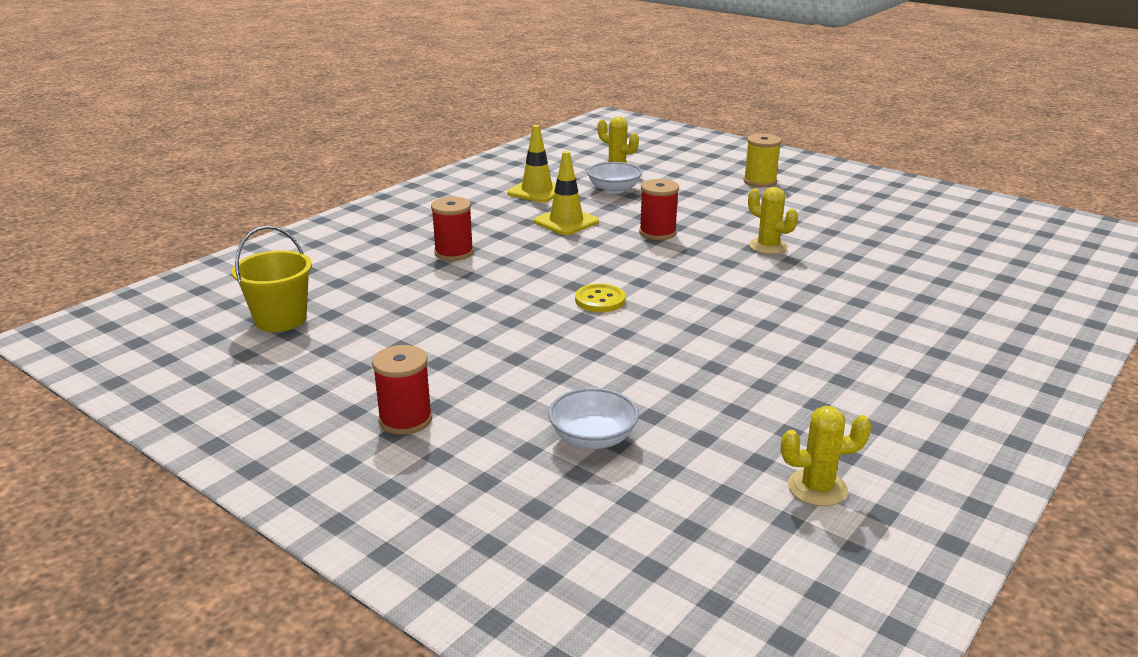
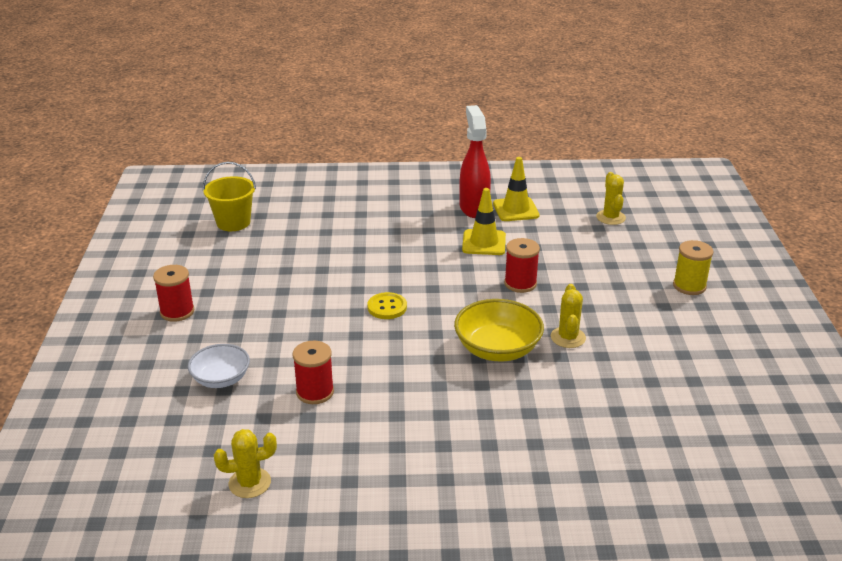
camera: 50 degrees right, 5 degrees up
red spool [431,197,474,261] -> red spool moved to [293,341,334,404]
white bowl [587,162,642,194] -> none
yellow cactus [781,406,872,506] -> yellow cactus turned 60 degrees counterclockwise [214,429,277,498]
none -> yellow bowl [454,299,544,362]
none -> red spray bottle [459,105,491,218]

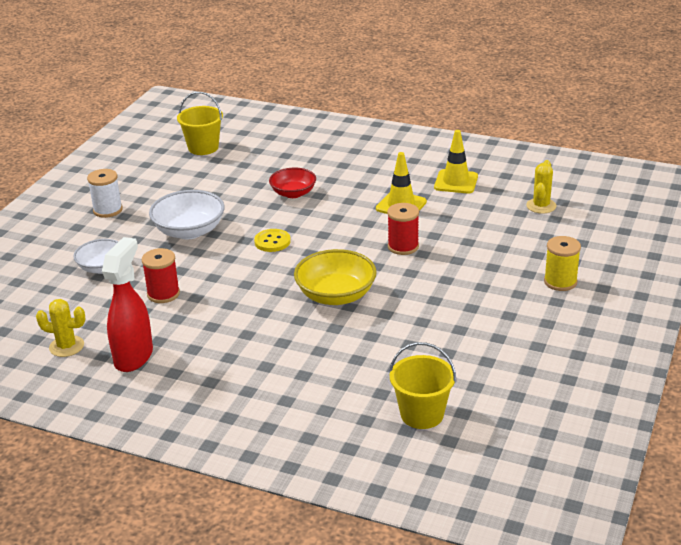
camera: 25 degrees right, 0 degrees up
red spool [153,265,195,322] -> white spool [87,169,123,218]
red spray bottle [459,105,491,218] -> red spray bottle moved to [102,237,153,372]
yellow cactus [551,284,586,348] -> none
none -> white bowl [149,190,225,239]
none -> red bowl [269,168,316,198]
none -> yellow bucket [389,342,456,429]

